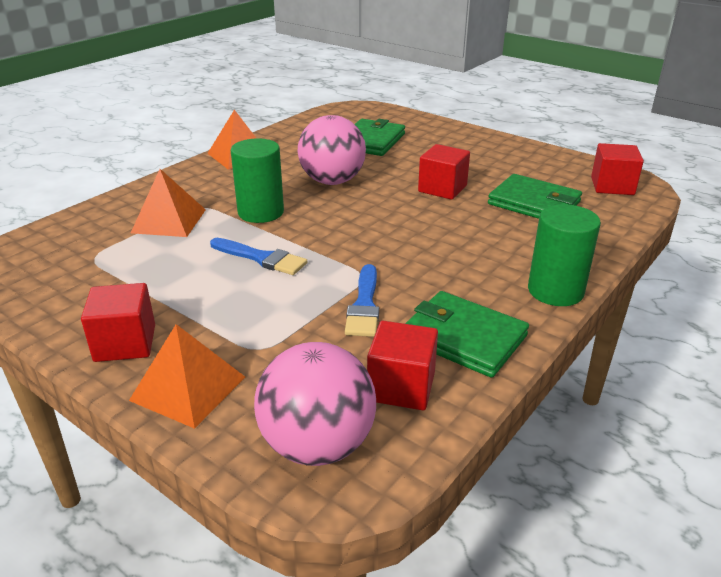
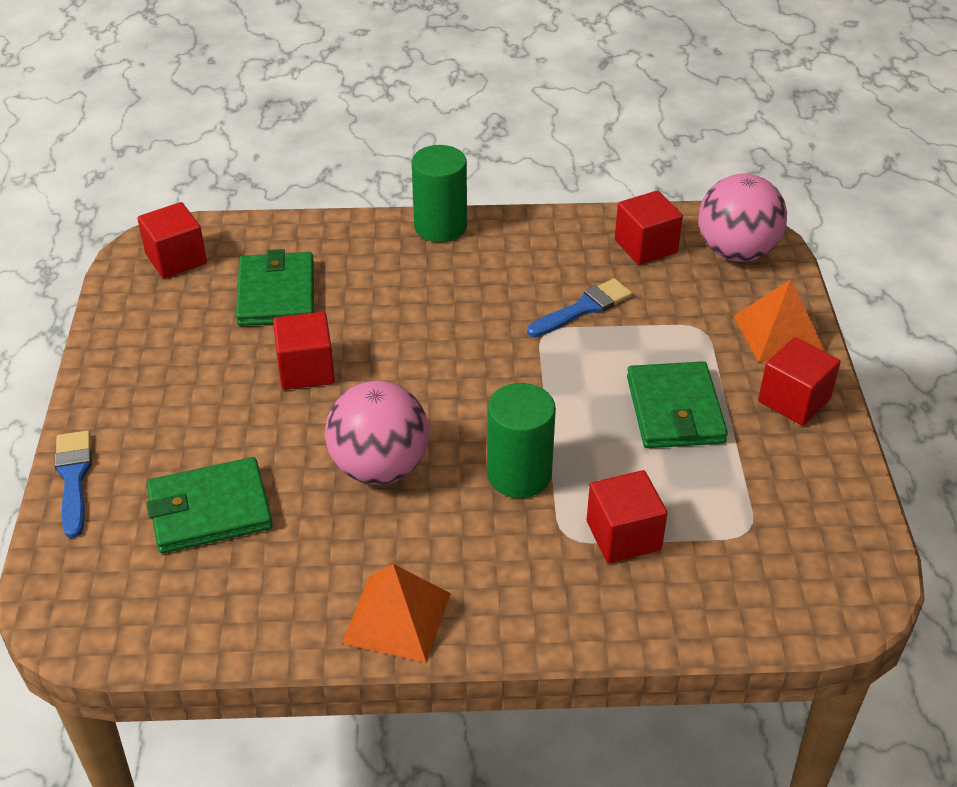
camera: 130 degrees left, 10 degrees up
orange pyramid [131,169,206,237] -> red cube [587,470,667,563]
blue brush [210,238,307,275] -> blue brush moved to [54,431,92,538]
green wallet [405,291,529,378] -> green wallet moved to [627,361,728,448]

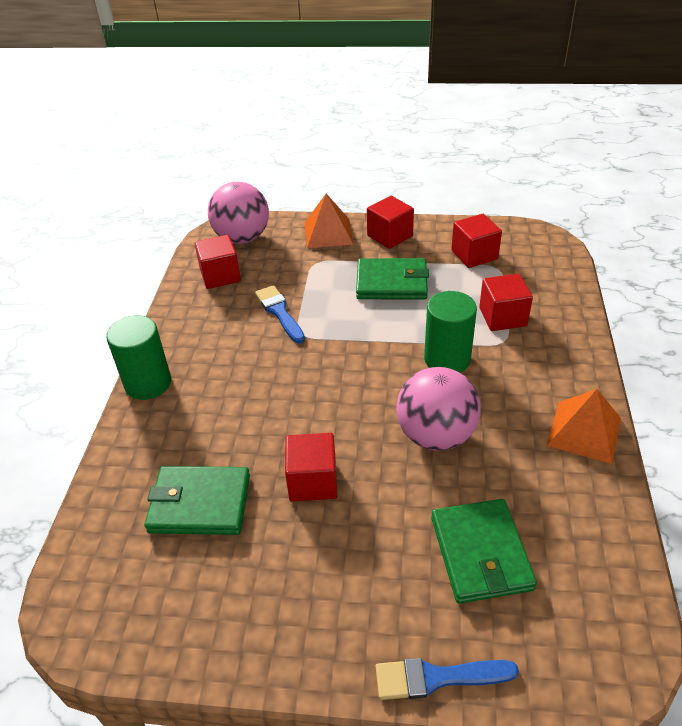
camera: 80 degrees left, 0 degrees up
red cube [137,202,207,279] -> red cube moved to [451,214,502,268]

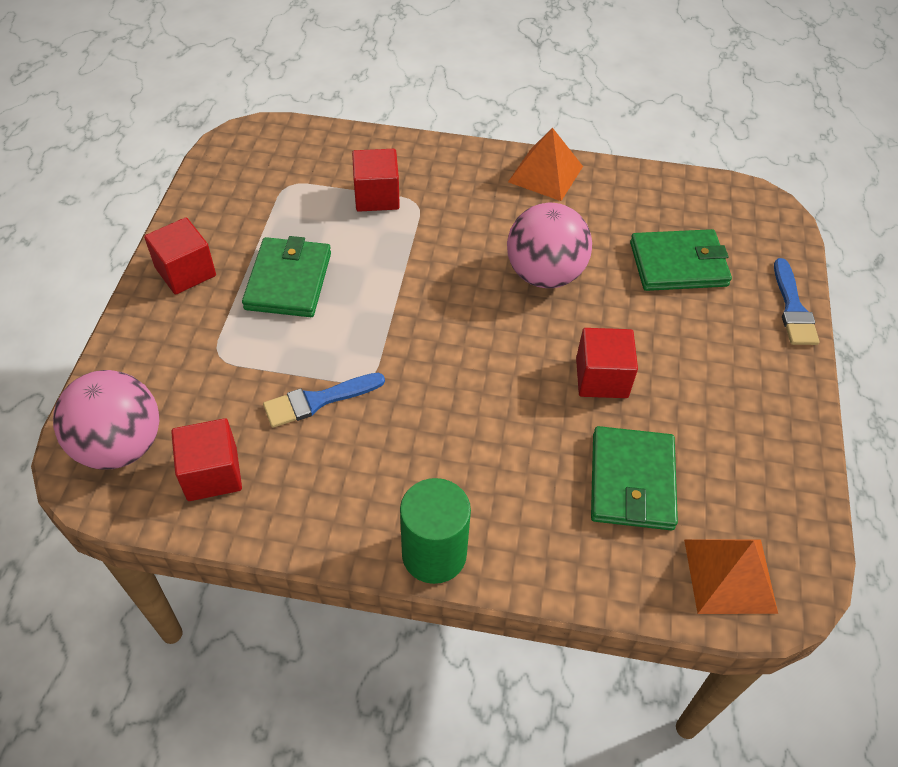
camera: 90 degrees left, 10 degrees up
orange pyramid [305,194,353,248] -> orange pyramid moved to [684,539,778,614]
green cylinder [424,291,477,373] -> none
red cube [451,214,502,268] -> none

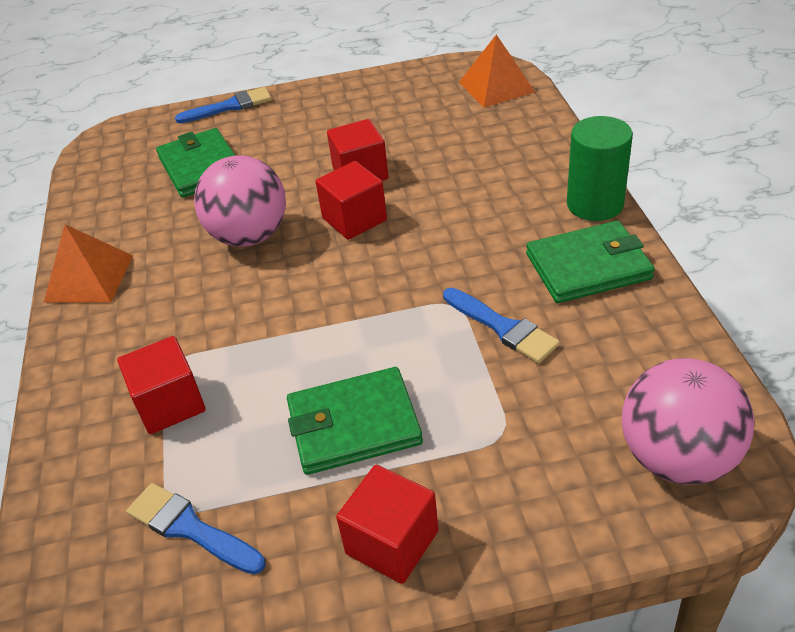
camera: 105 degrees left, 10 degrees down
red cube [171,418,242,501] -> red cube moved to [316,161,387,240]
green wallet [591,426,678,530] -> green wallet moved to [526,221,655,303]
none -> blue brush [126,483,265,575]

